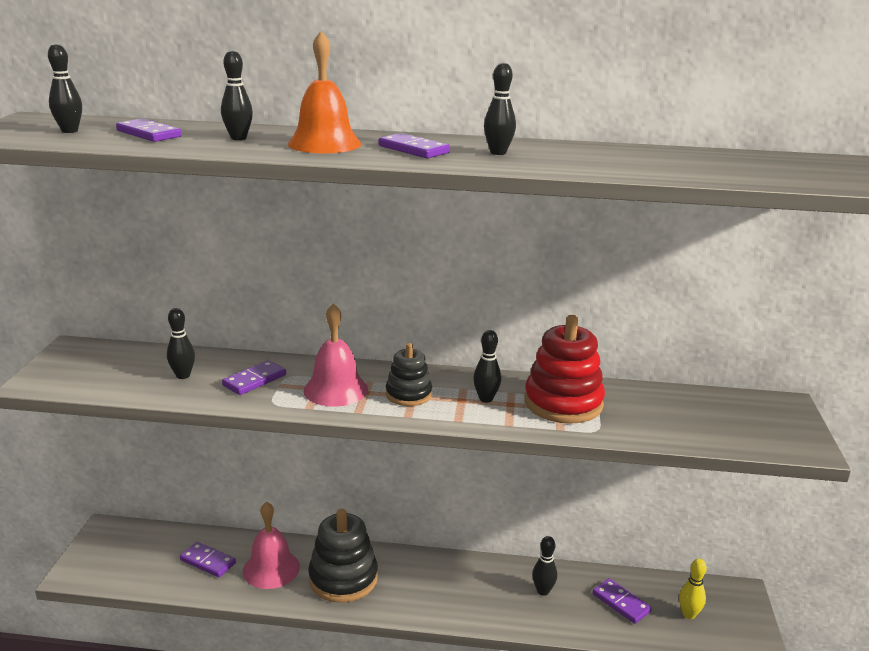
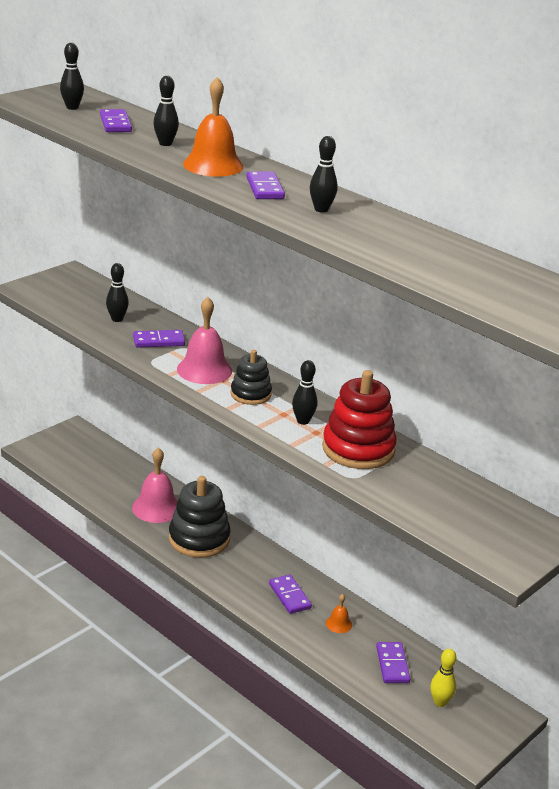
camera: 35 degrees right, 5 degrees up
purple domino [180,542,236,577] -> purple domino moved to [269,574,312,614]
black bowling pin [532,536,557,596] -> orange bell [326,594,352,633]

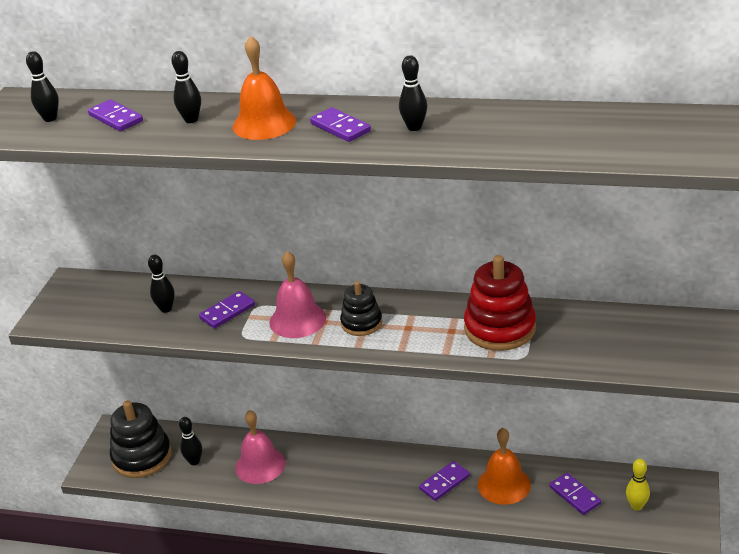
camera: 25 degrees left, 5 degrees up
black stacking toy [169,476,230,558] -> black stacking toy moved to [110,401,172,478]
purple domino [269,574,312,614] -> purple domino turned 75 degrees counterclockwise [419,461,470,501]
black bowling pin [292,360,317,425] -> black bowling pin moved to [179,417,202,465]
orange bell [326,594,352,633] -> orange bell [478,428,531,505], size x2.07

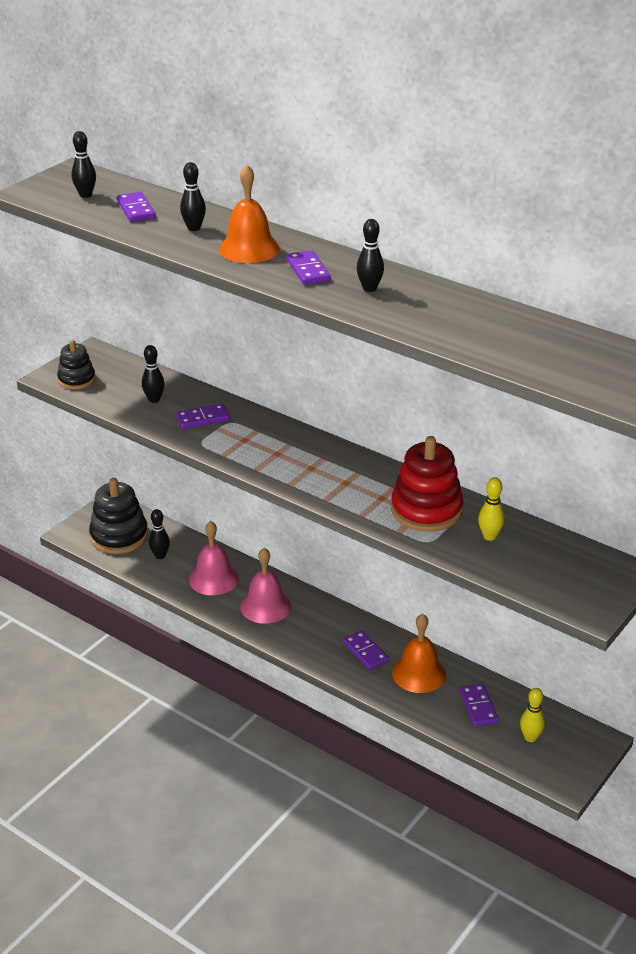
camera: 20 degrees right, 0 degrees up
pink bell [269,251,326,338] -> pink bell moved to [240,548,291,624]
black stacking toy [340,281,382,336] -> black stacking toy moved to [57,339,96,389]
purple domino [419,461,470,501] -> purple domino turned 75 degrees clockwise [343,630,389,670]
none -> yellow bowling pin [478,477,505,541]

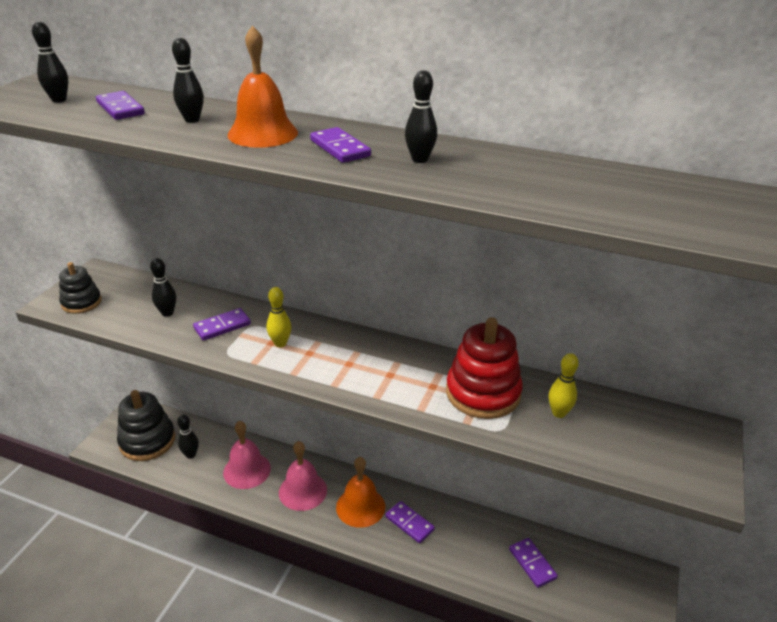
camera: 15 degrees left, 0 degrees up
orange bell [392,614,446,693] -> orange bell moved to [336,457,385,528]
yellow bowling pin [520,688,545,742] -> yellow bowling pin moved to [266,287,292,347]

